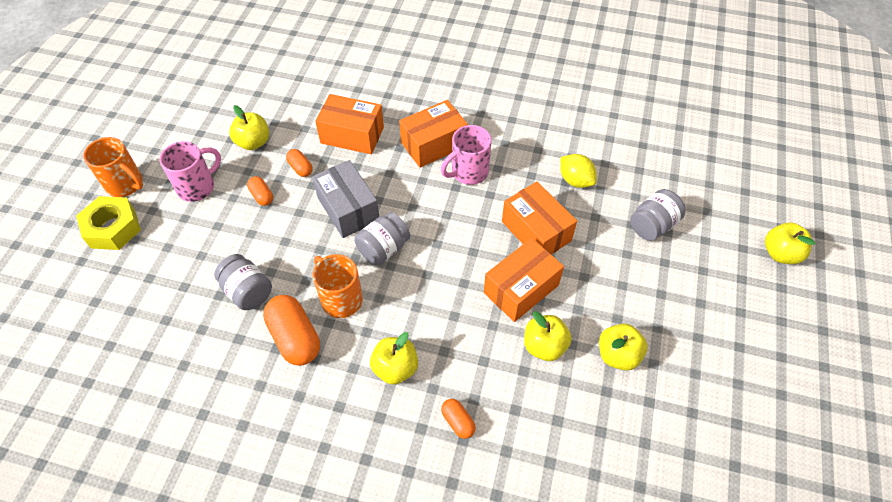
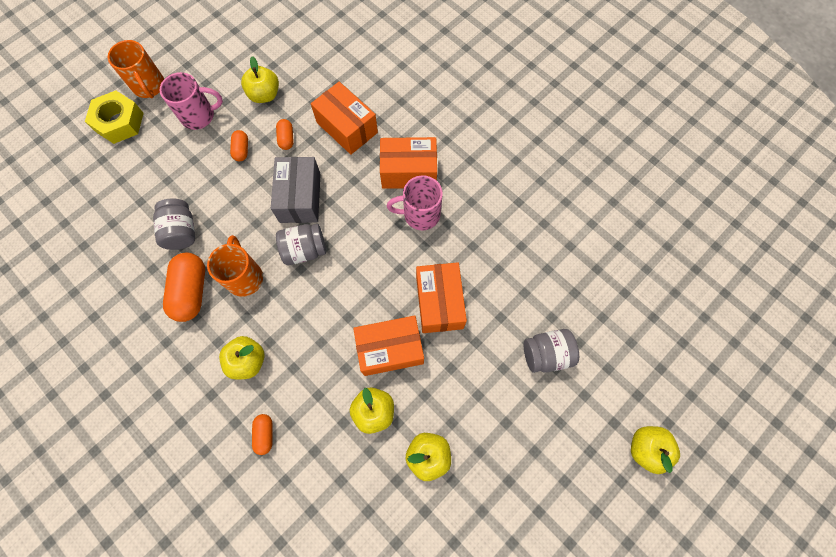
camera: 30 degrees right, 15 degrees up
yellow lemon [560,154,597,188] -> none

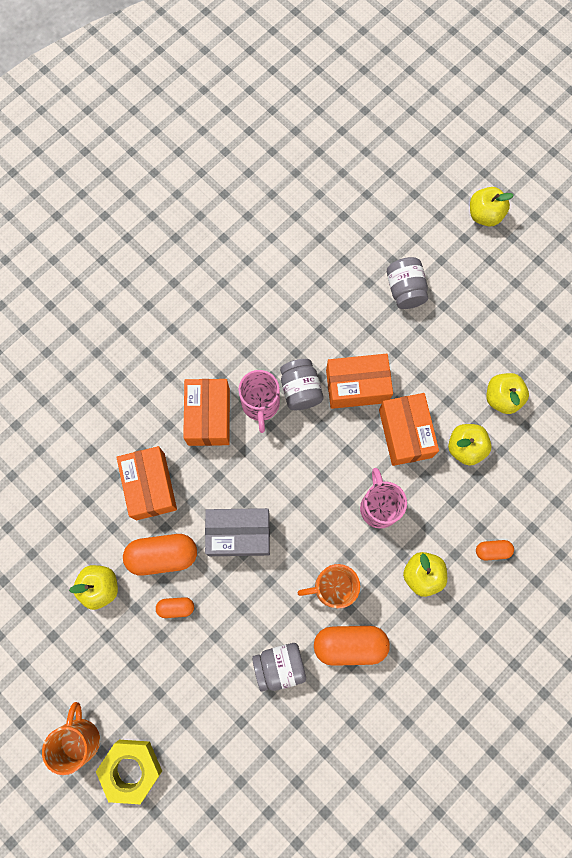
camera: 90 degrees left, 5 degrees up
orange mug [108,40,164,98] -> orange mug turned 60 degrees counterclockwise [42,702,100,775]
pink mug [160,72,223,130] -> pink mug moved to [360,468,407,529]
orange capsule [276,119,294,150] -> orange capsule [123,534,197,576], size x1.93
grey jar [276,224,326,265] -> grey jar moved to [280,359,323,410]
orange box [311,82,378,155] -> orange box turned 60 degrees counterclockwise [117,446,177,520]

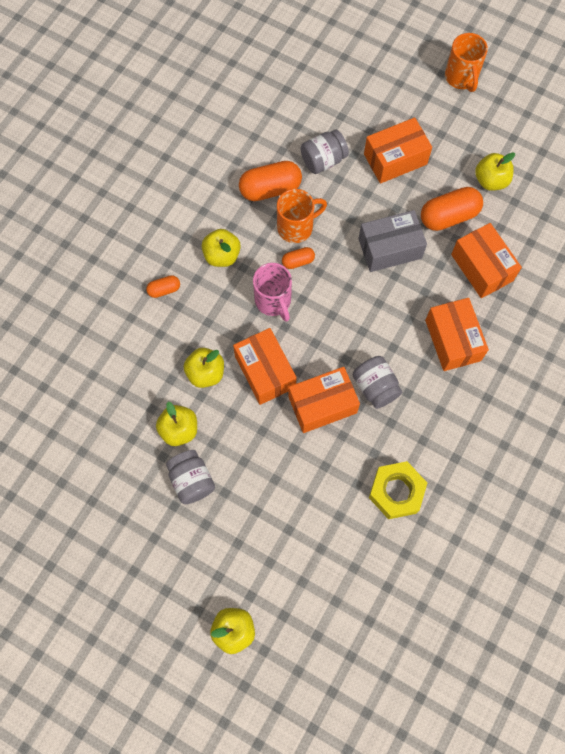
camera: 165 degrees right, 5 degrees down
yellow nut [96,740,162,804] -> yellow nut moved to [369,461,427,519]
orange capsule [156,597,194,618] -> orange capsule moved to [282,247,315,269]
pink mug [239,370,280,433] -> none
grey jar [387,257,428,309] -> grey jar moved to [166,450,215,504]
none -> orange box [364,117,432,184]

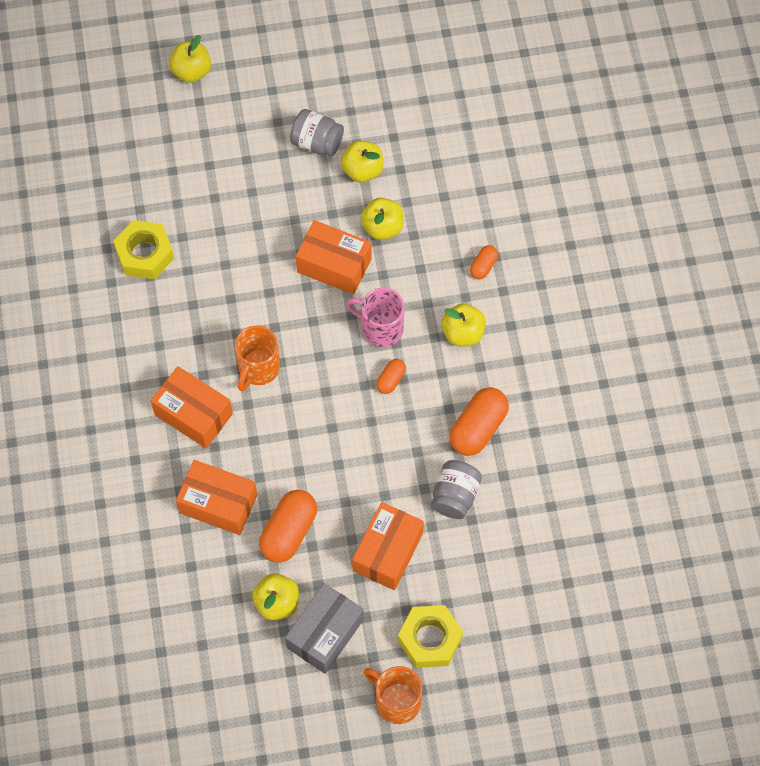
camera: 140 degrees right, 5 degrees down
orange mug [277,189,327,243] -> orange mug moved to [235,325,280,391]
orange box [288,367,360,433] -> none
grey jar [353,356,402,409] -> none
grey box [359,210,427,272] -> grey box moved to [285,583,364,674]
none -> yellow nut [398,605,463,668]

